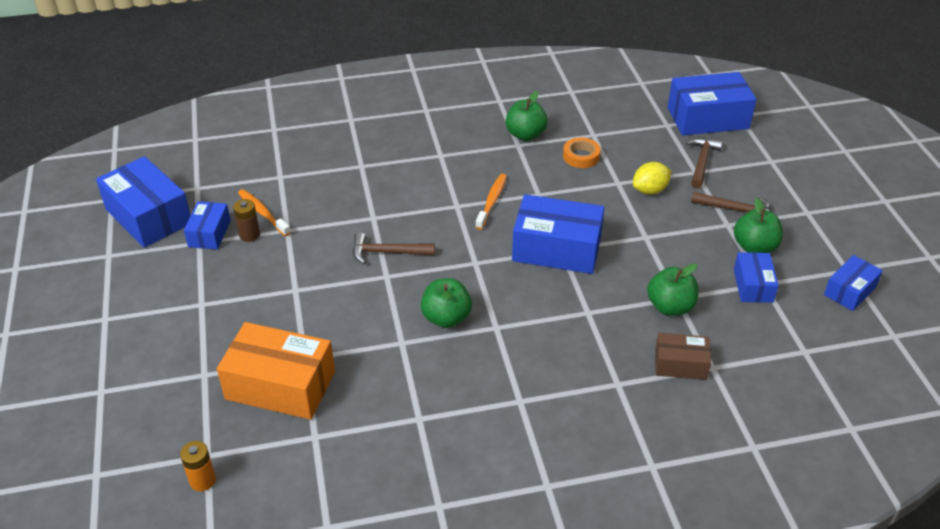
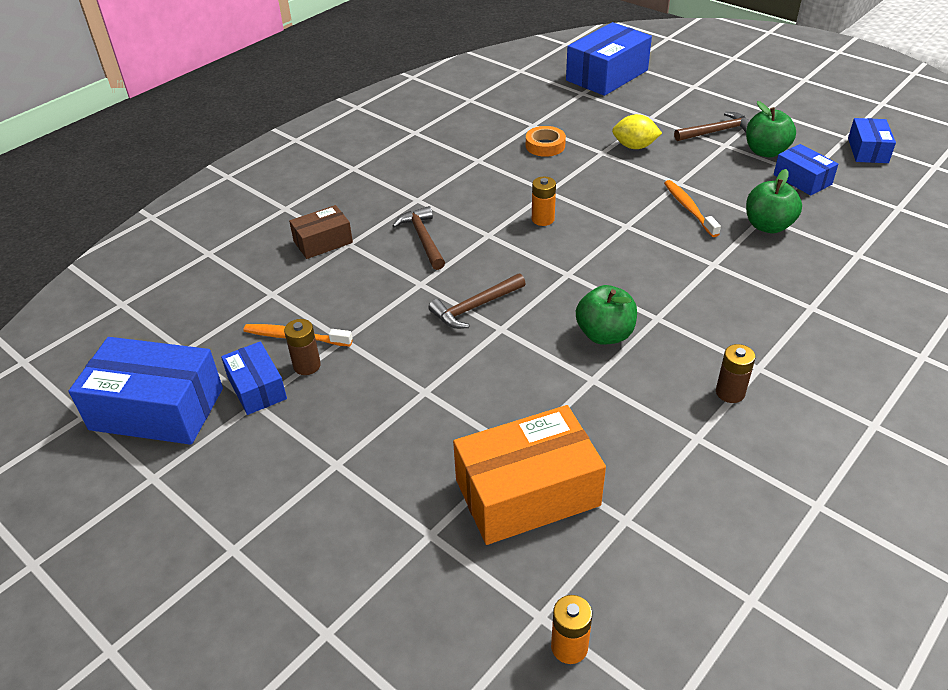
camera: 35 degrees left, 0 degrees up
orange toothbrush [475,174,507,230] -> orange toothbrush moved to [664,180,721,237]
green apple [506,91,548,141] -> none
blue box [512,194,605,274] -> none
yellow lemon [633,162,671,195] -> yellow lemon turned 75 degrees clockwise [612,114,662,149]
brown box [655,333,711,380] -> brown box moved to [289,205,353,259]
brown hammer [686,138,723,188] -> brown hammer moved to [393,206,445,270]
none -> orange battery [532,177,556,226]
none -> brown battery [716,344,755,403]

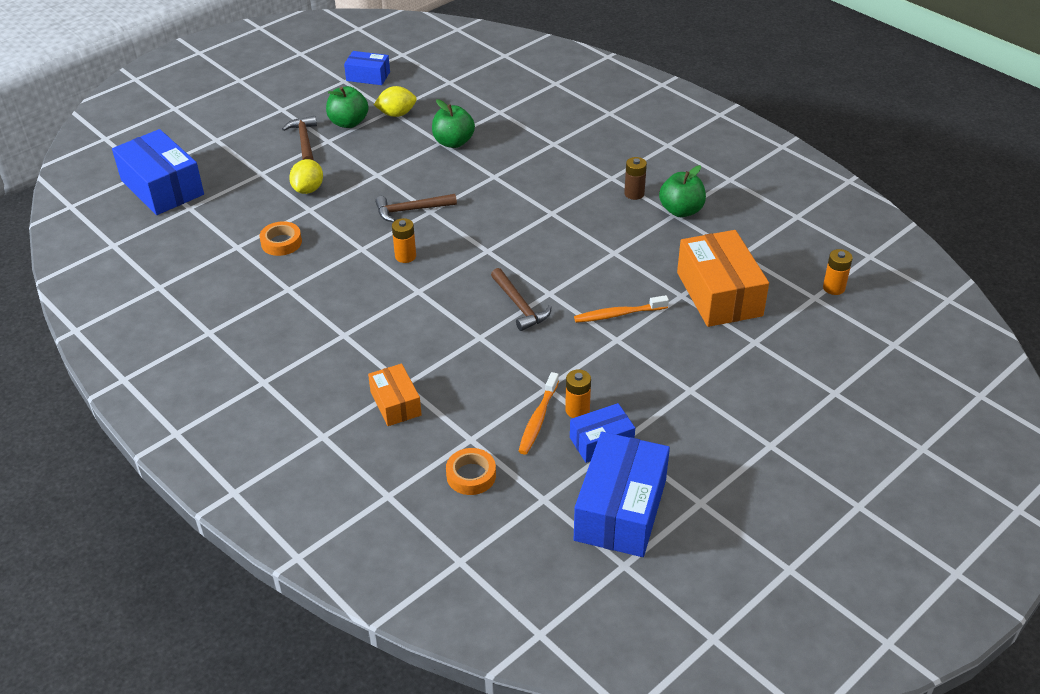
camera: 85 degrees left, 0 degrees up
brown battery [284,319,321,375] -> orange battery [565,369,591,418]
brown box [289,205,353,259] -> orange box [368,364,422,426]
brown hammer [393,206,445,270] -> brown hammer moved to [375,194,457,222]
green apple [576,285,637,345] -> green apple moved to [659,165,706,217]
orange toothbrush [664,180,721,237] -> orange toothbrush moved to [574,295,669,323]
blue box [774,144,838,196] -> yellow lemon [374,86,417,117]
none -> orange tape [446,448,496,495]

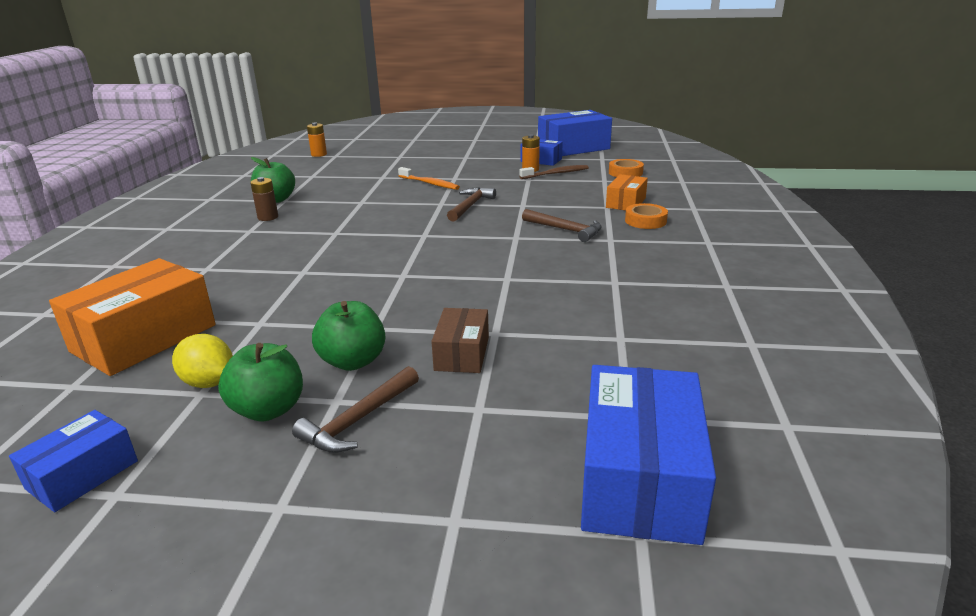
camera: 130 degrees left, 15 degrees down
orange tape [259,221,302,256] -> orange tape moved to [625,203,668,229]
yellow lemon [289,159,323,194] -> brown box [431,308,489,373]
blue box [344,51,390,85] -> blue box turned 60 degrees clockwise [9,410,138,512]
brown hammer [375,194,457,222] -> brown hammer moved to [522,209,602,242]
orange battery [392,218,416,263] -> none
green apple [432,99,475,148] -> green apple moved to [312,301,385,371]
orange toothbrush [518,372,559,455] -> brown toothbrush [519,165,589,179]
orange box [677,230,769,327] -> orange box moved to [49,258,216,376]

